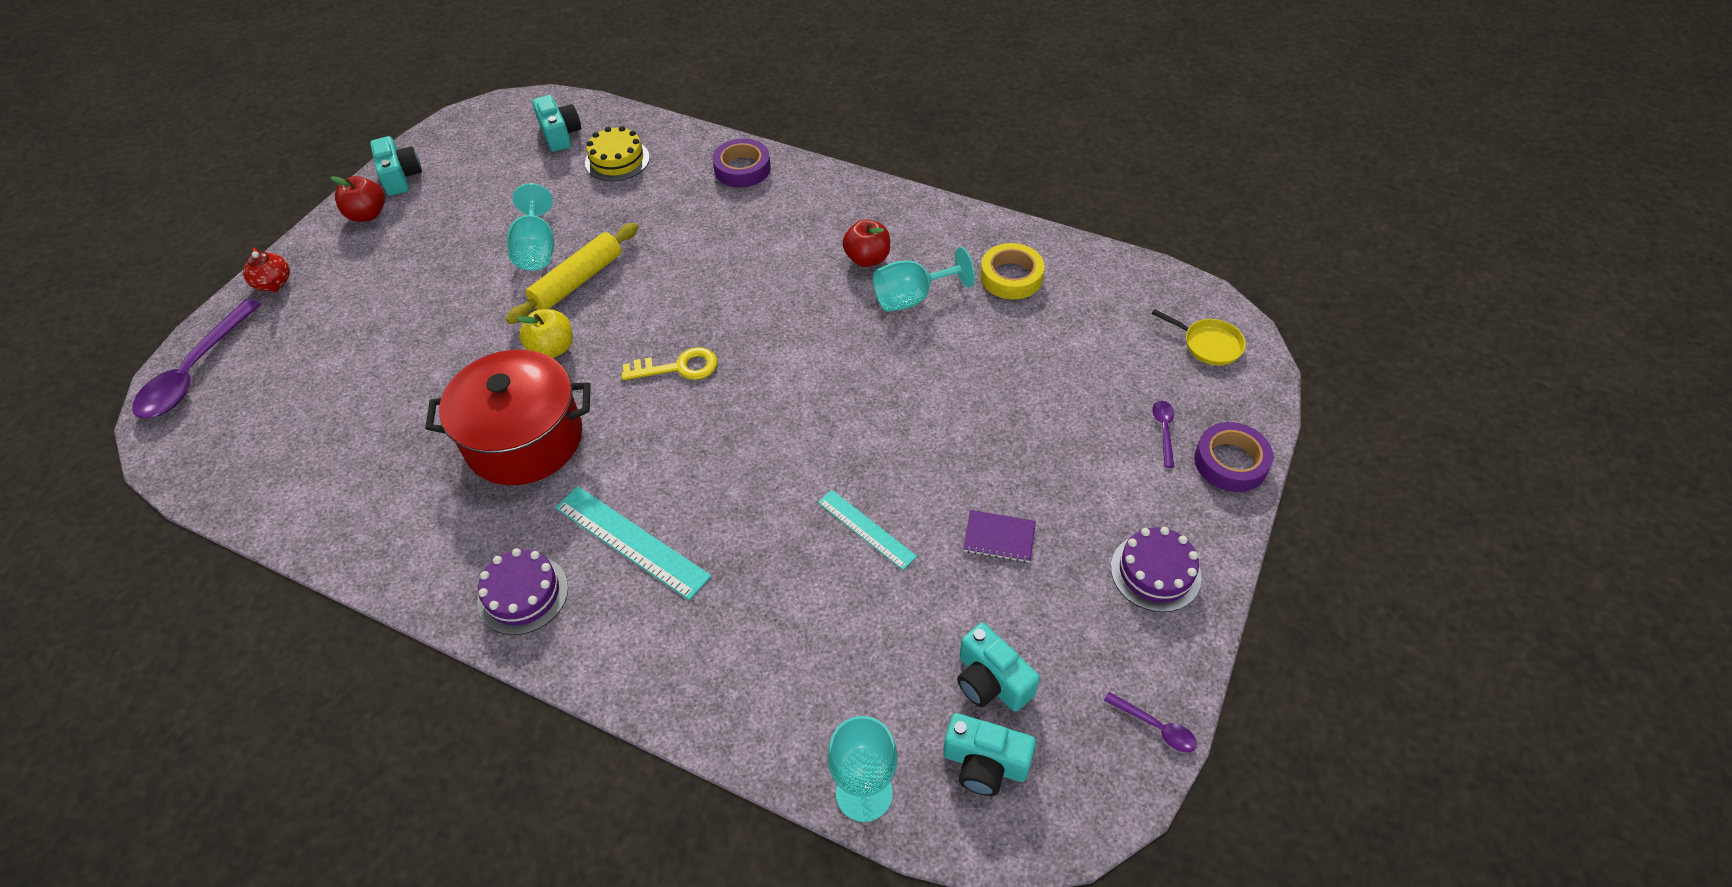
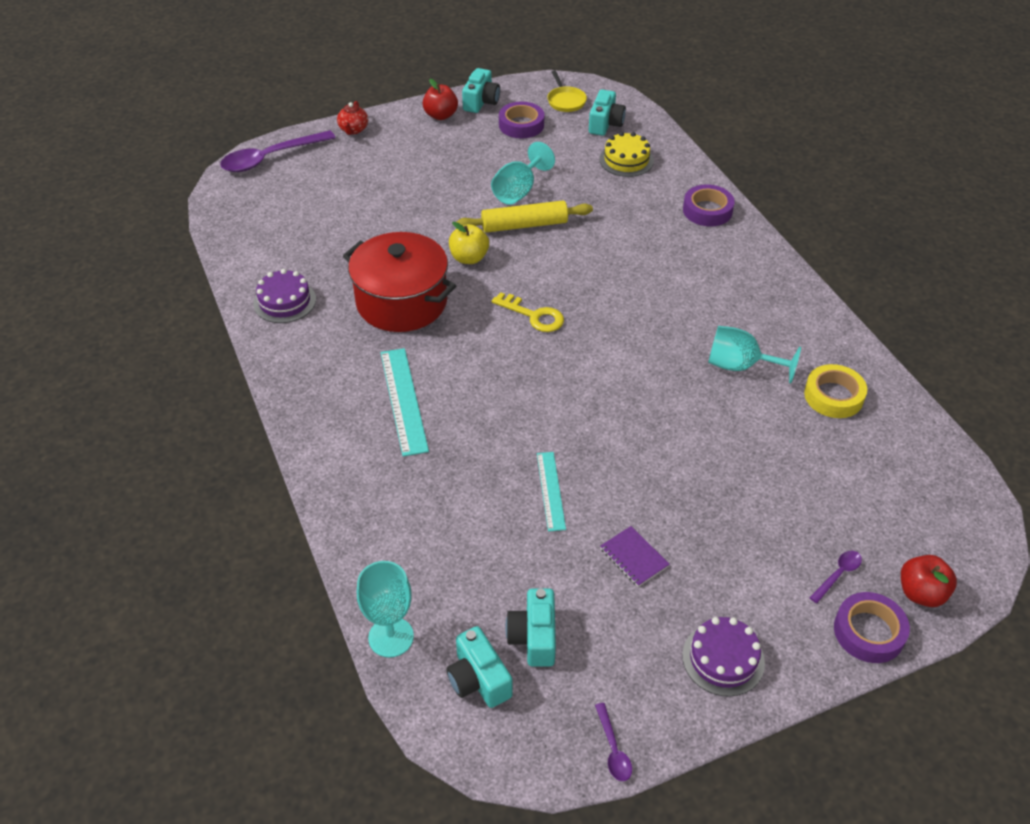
camera: 40 degrees right, 5 degrees down
purple cake [477,548,568,635] -> purple cake moved to [253,269,316,323]
red apple [843,219,890,267] -> red apple moved to [901,555,957,607]
yellow pan [1152,309,1246,365] -> yellow pan moved to [547,70,587,112]
none -> purple tape [499,102,544,138]

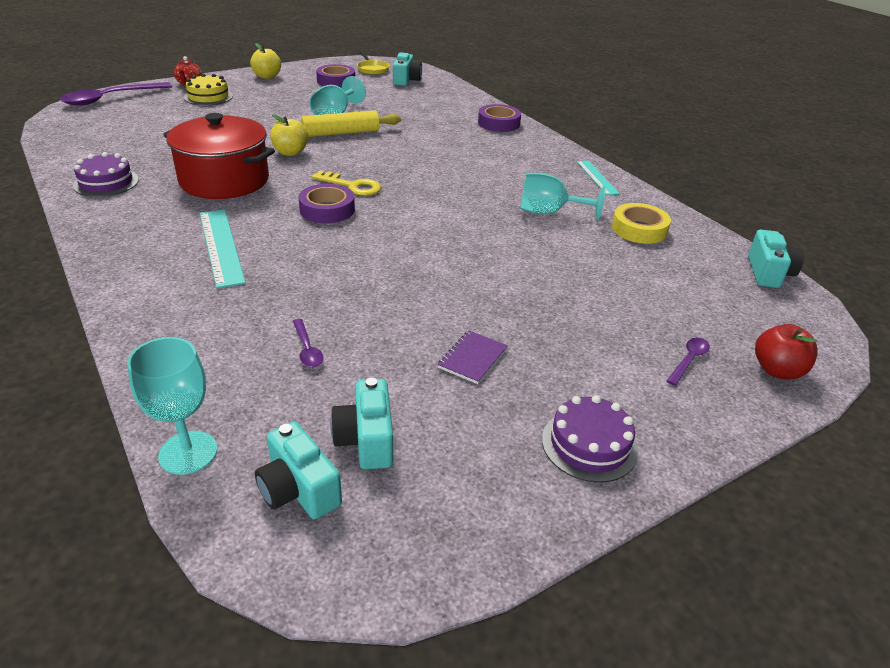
camera: 10 degrees left, 10 degrees down
red apple [423,79,458,120] -> yellow apple [250,43,281,79]
turquoise camera [462,68,500,113] -> turquoise camera moved to [748,230,804,288]
turquoise ruler [537,452,566,532] -> turquoise ruler moved to [577,160,620,195]
purple spoon [595,703,632,781] -> purple spoon moved to [293,319,324,367]
yellow cake [599,132,654,177] -> yellow cake moved to [184,74,233,106]
purple notebook [600,526,670,587] -> purple notebook turned 75 degrees clockwise [437,331,508,384]
purple tape [834,592,910,663] -> purple tape moved to [299,184,355,223]

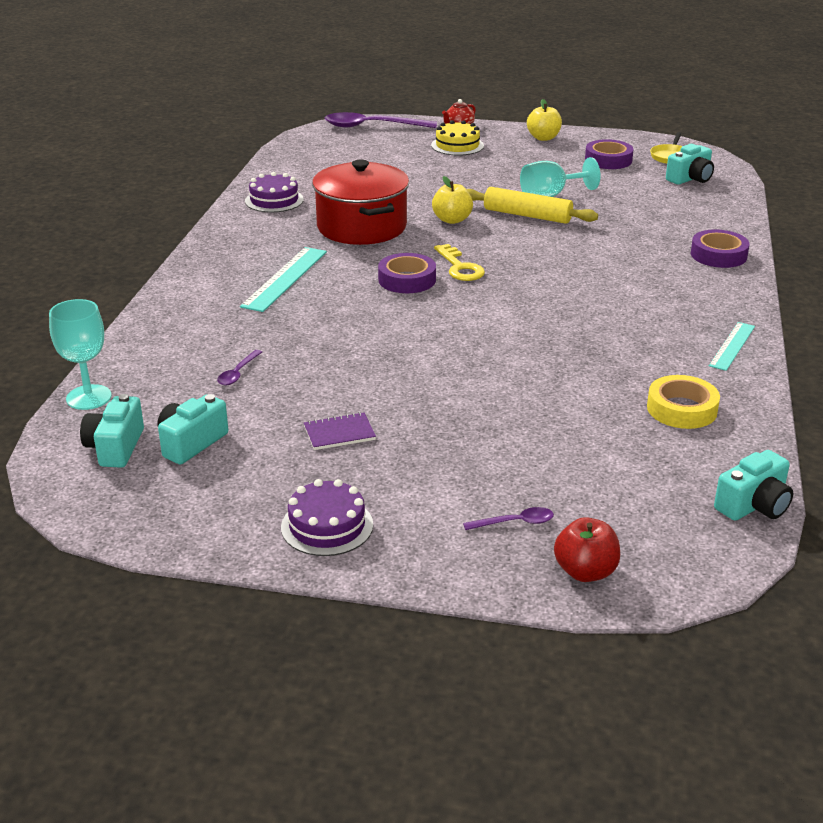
camera: 45 degrees right, 5 degrees down
turquoise goblet [520,173,606,221] -> none

